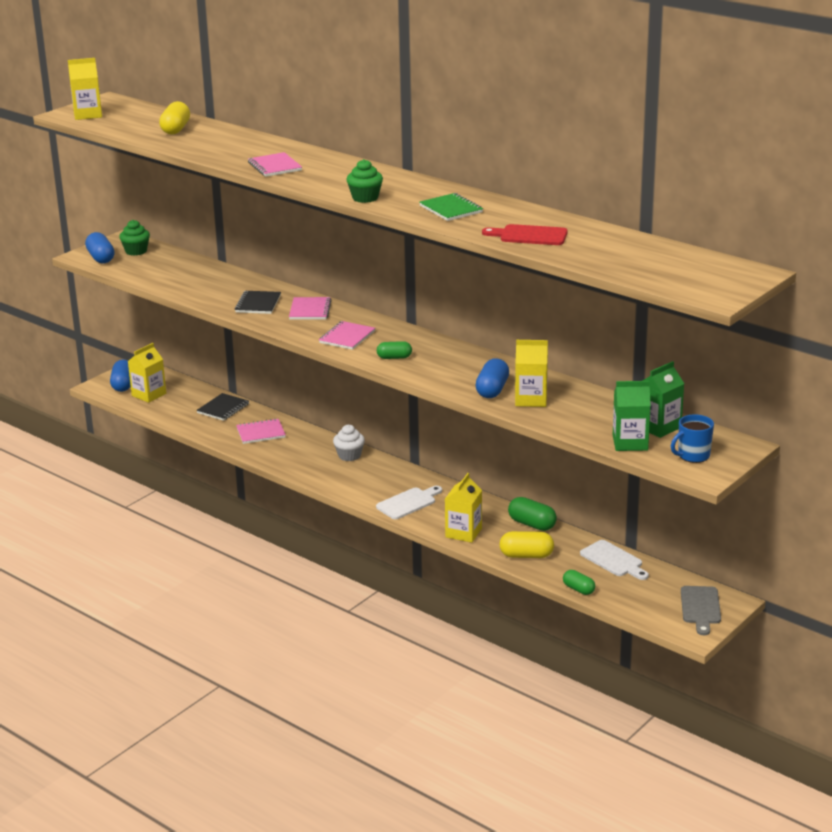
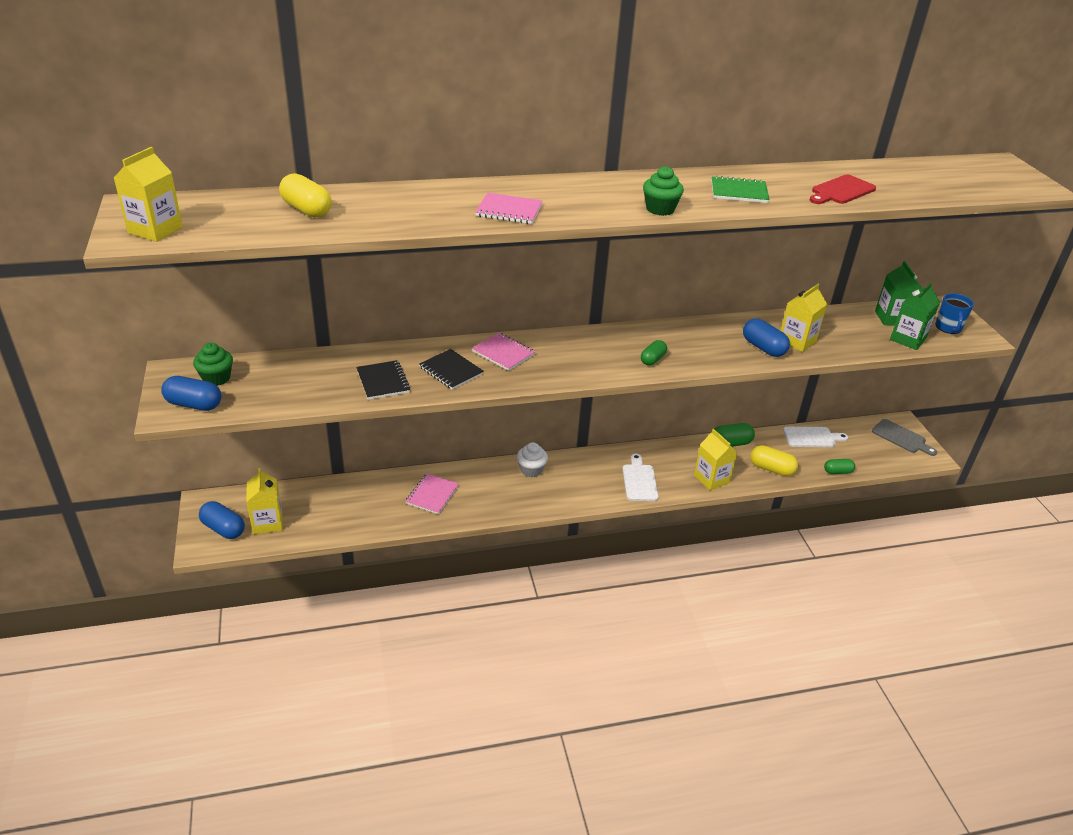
camera: 55 degrees left, 10 degrees up
black notebook [196,393,249,421] -> black notebook moved to [356,360,410,400]
pink notebook [319,321,375,350] -> none
yellow capsule [499,531,554,558] -> yellow capsule turned 75 degrees clockwise [750,445,798,476]

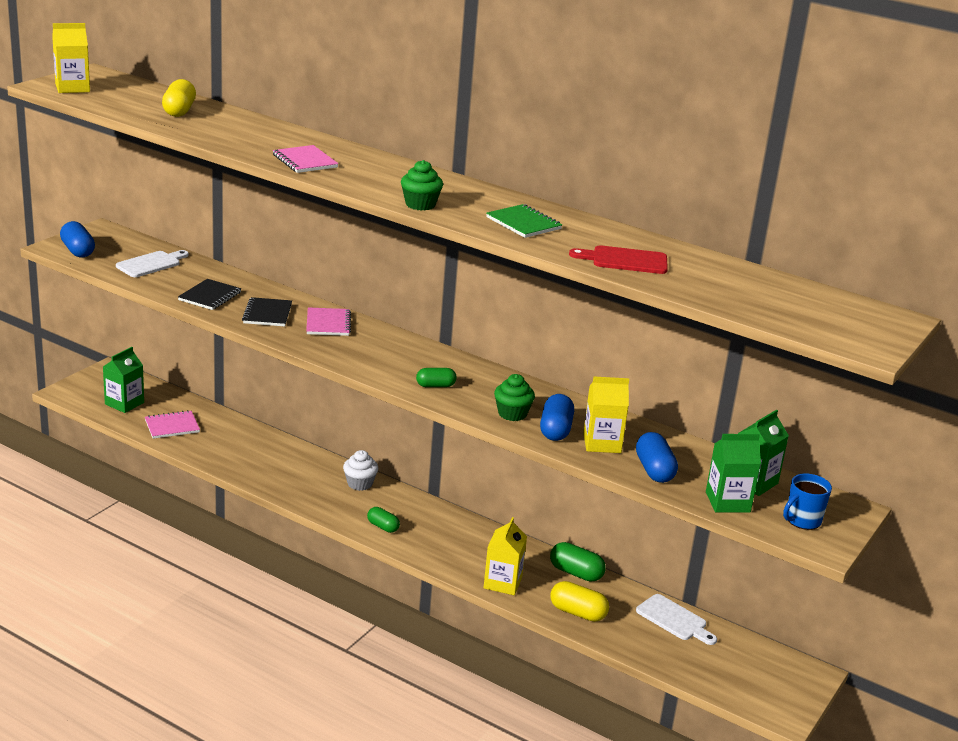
camera: 45 degrees right, 10 degrees down
green cupcake [193,343,233,386] -> green cupcake moved to [494,374,535,421]
blue capsule [199,501,245,539] -> blue capsule moved to [636,432,678,483]
yellow carton [246,468,283,534] -> green carton [103,347,144,413]
pink notebook [405,473,459,514] -> pink notebook moved to [145,410,200,439]
white cutting board [623,454,658,501] -> white cutting board moved to [116,250,189,277]
yellow capsule [750,445,798,476] -> yellow capsule turned 45 degrees counterclockwise [550,581,609,622]
green capsule [824,459,855,474] -> green capsule moved to [367,507,400,533]
grey cutting board [872,419,937,456] -> none

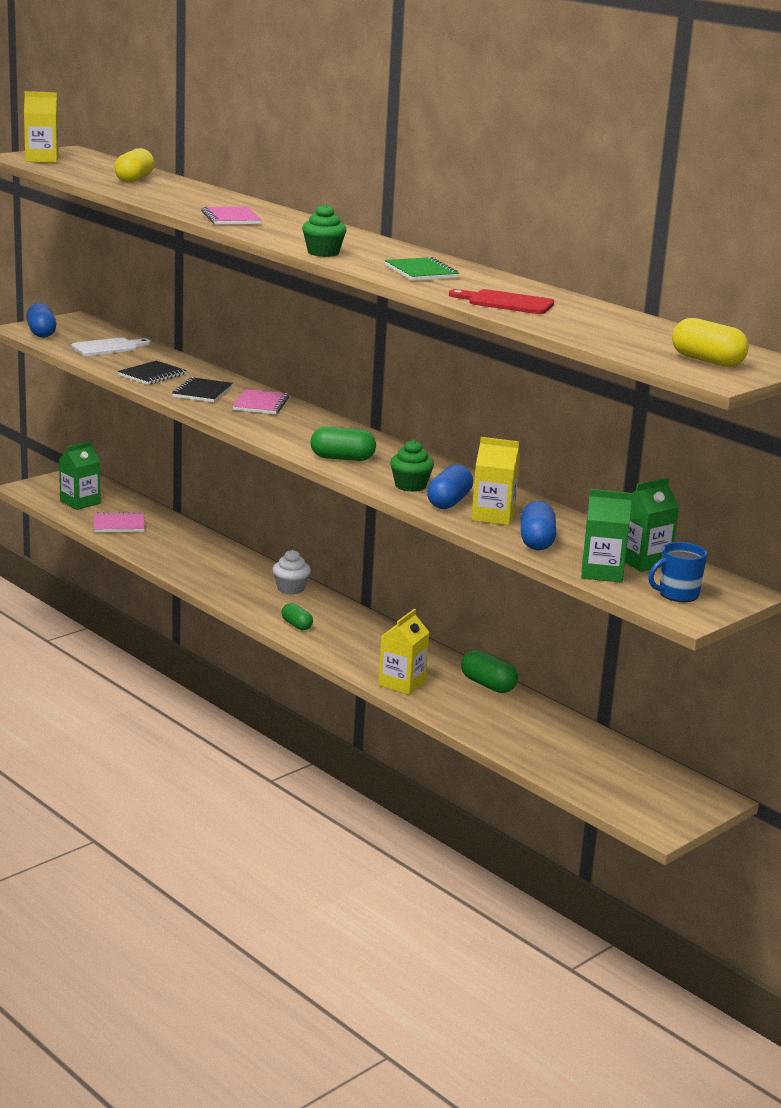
camera: 15 degrees right, 5 degrees down
green capsule [416,368,456,387] -> green capsule [311,426,376,461], size x1.52
yellow capsule [550,581,609,622] -> yellow capsule moved to [672,318,749,367]
white cutting board [636,594,717,645] -> none

